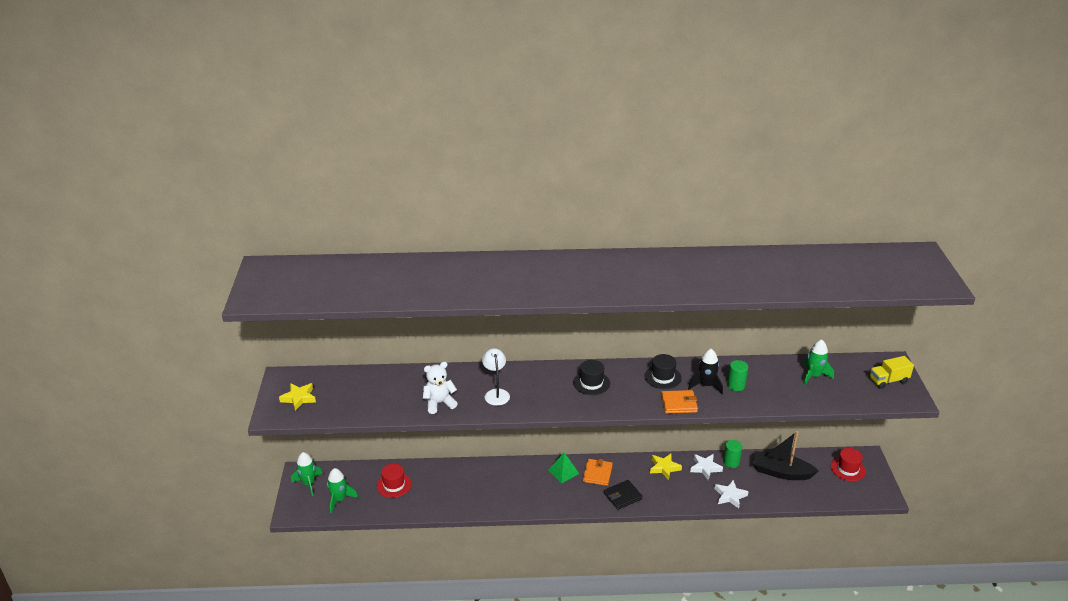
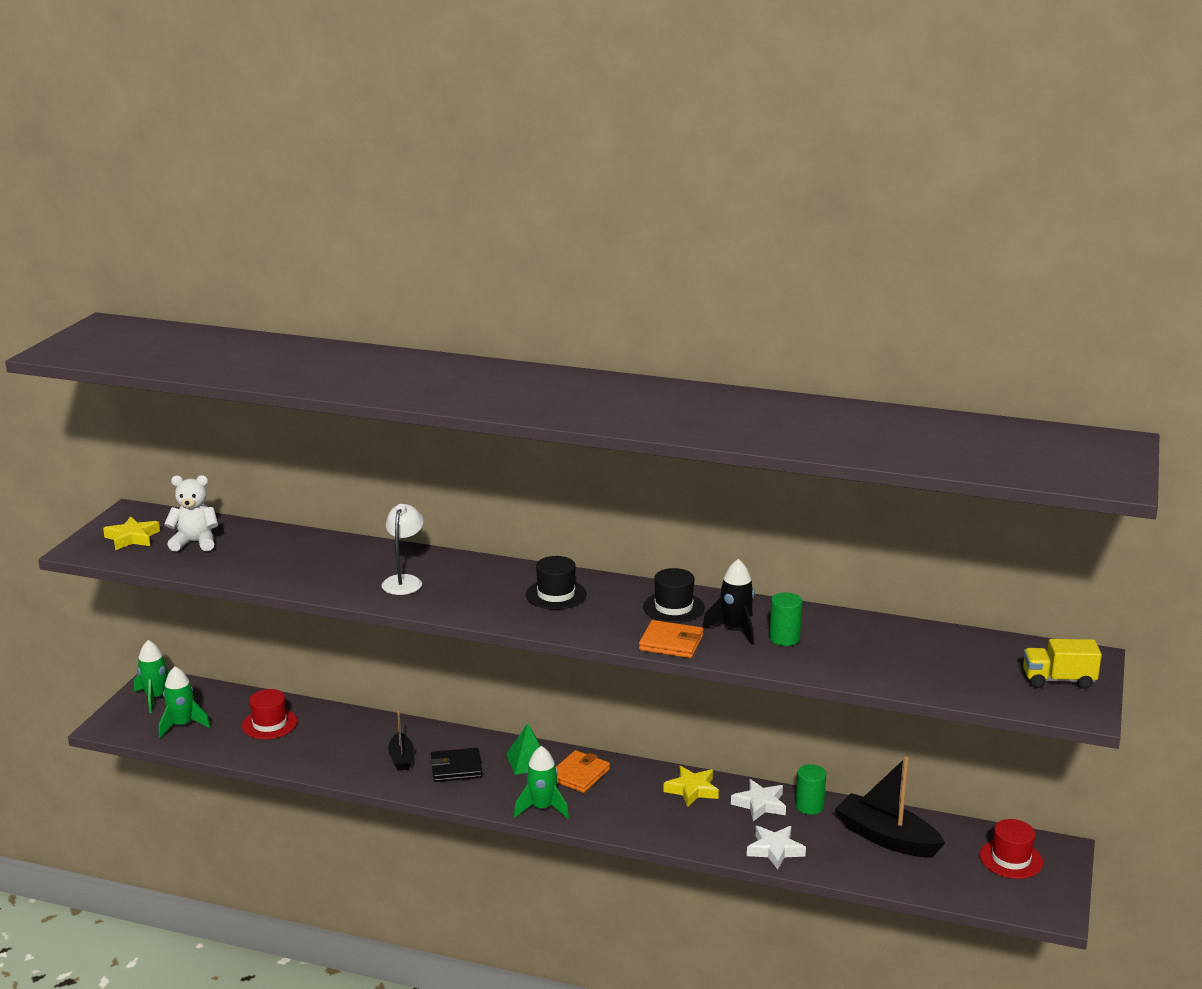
camera: 20 degrees right, 10 degrees down
white teddy bear [423,362,458,414] -> white teddy bear moved to [164,475,218,552]
black wallet [604,480,642,510] -> black wallet moved to [430,748,483,782]
green rocket [803,339,834,386] -> green rocket moved to [514,746,569,819]
none -> black boat [388,711,414,771]

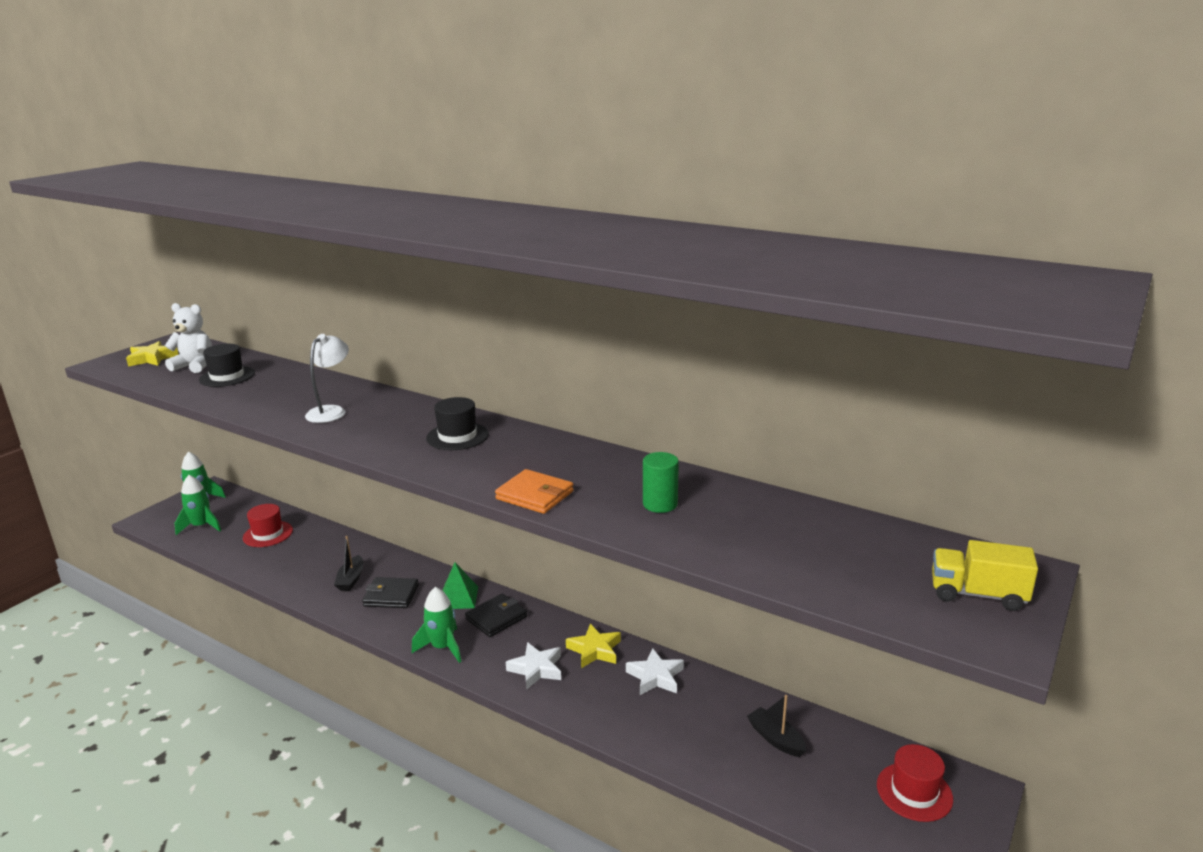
camera: 15 degrees right, 0 degrees up
orange wallet [556,750,610,793] -> black wallet [465,593,527,637]
black hat [643,568,705,623] -> black hat moved to [199,344,255,387]
black rocket [702,559,754,645] -> none
white star [747,826,806,869] -> white star moved to [506,642,561,689]
green cylinder [796,764,826,815] -> none
black boat [835,756,945,858] -> black boat [747,695,806,757], size x0.55

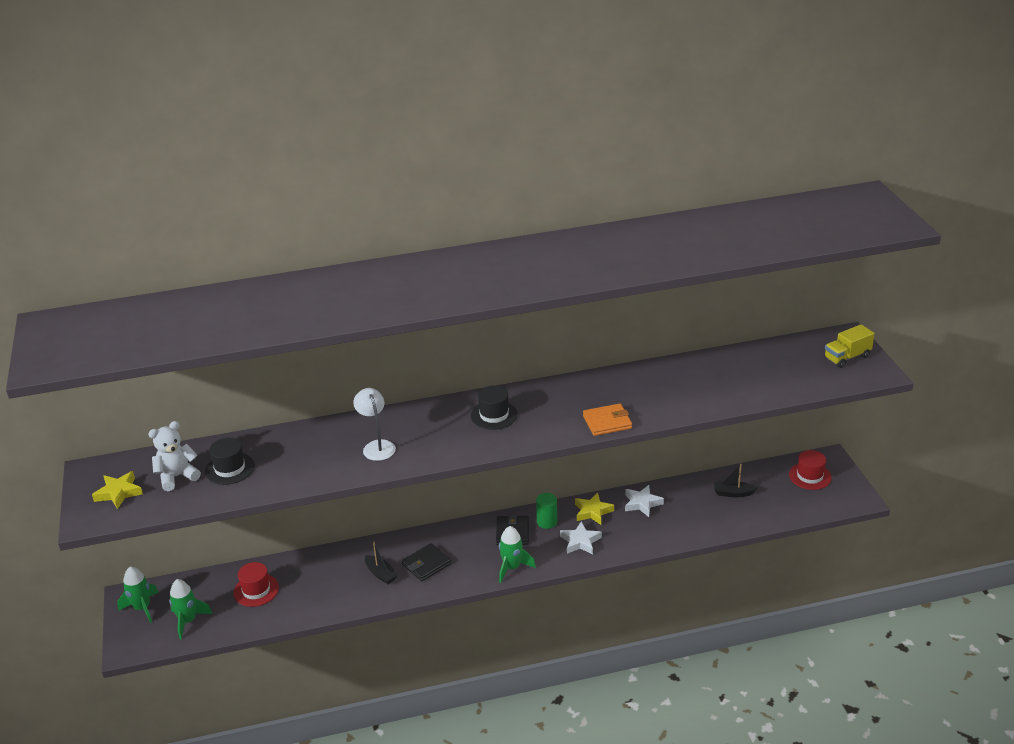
camera: 45 degrees left, 10 degrees up
green pyramid [443,562,478,609] -> none
green cylinder [643,452,679,513] -> green cylinder moved to [536,493,557,529]

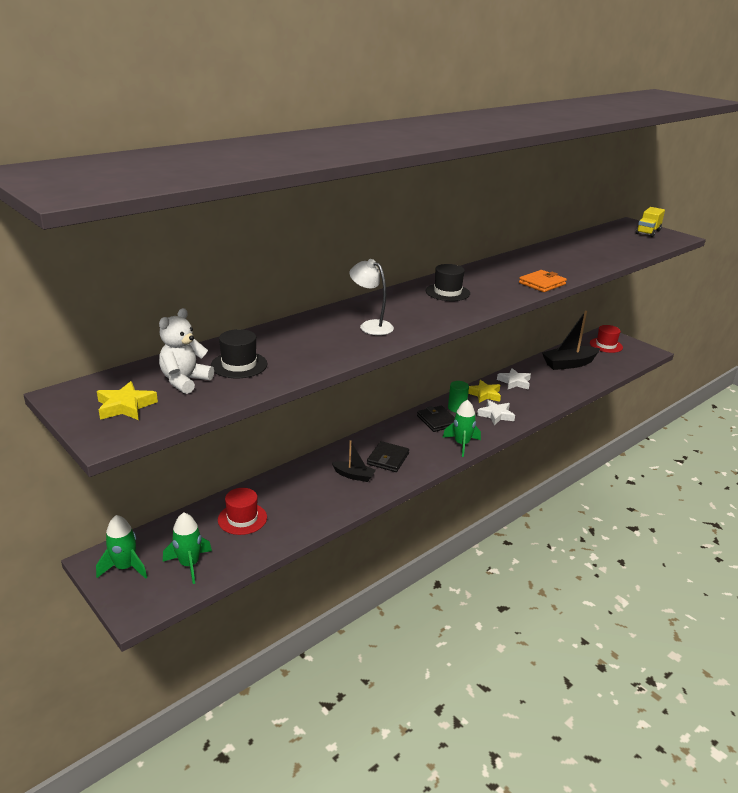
camera: 30 degrees left, 5 degrees down
black boat [714,464,757,497] -> black boat [542,311,600,370], size x1.83

